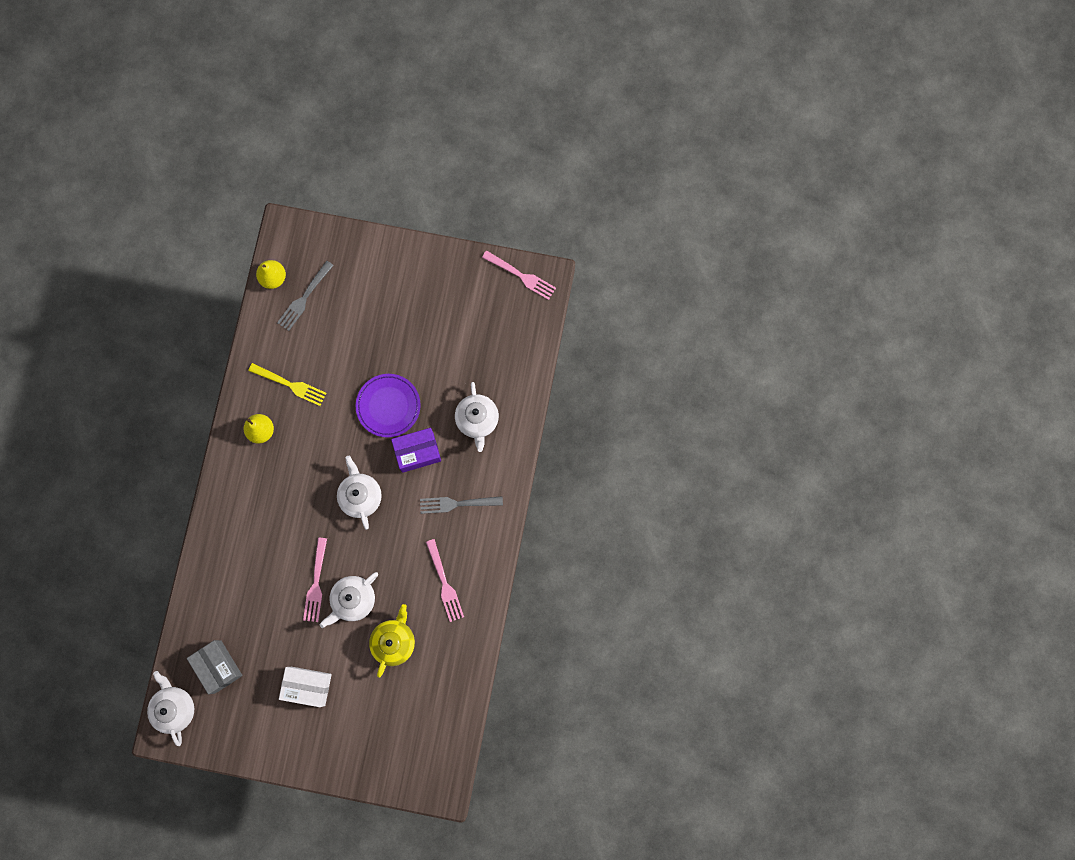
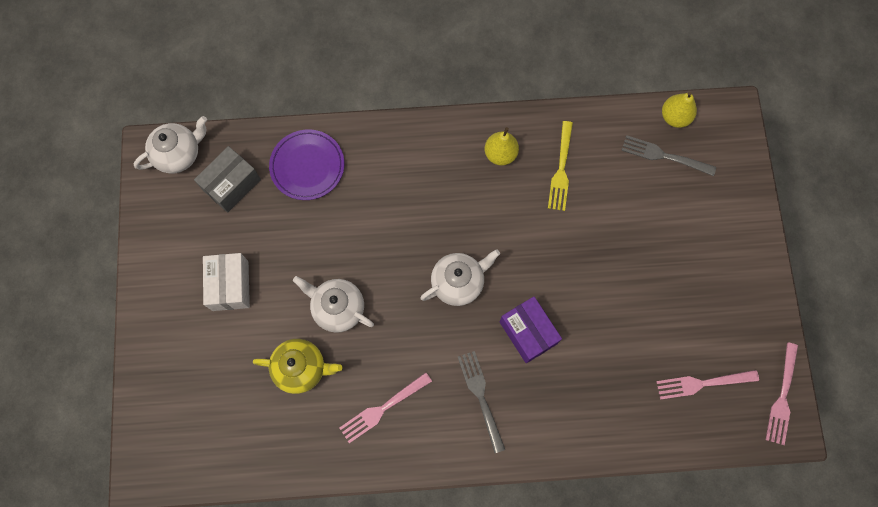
camera: 75 degrees right, 5 degrees down
pink fork [303,538,327,622] -> pink fork moved to [656,370,759,400]
purple plate [356,374,421,437] -> purple plate moved to [269,129,344,200]
white teapot [455,382,499,452] -> none

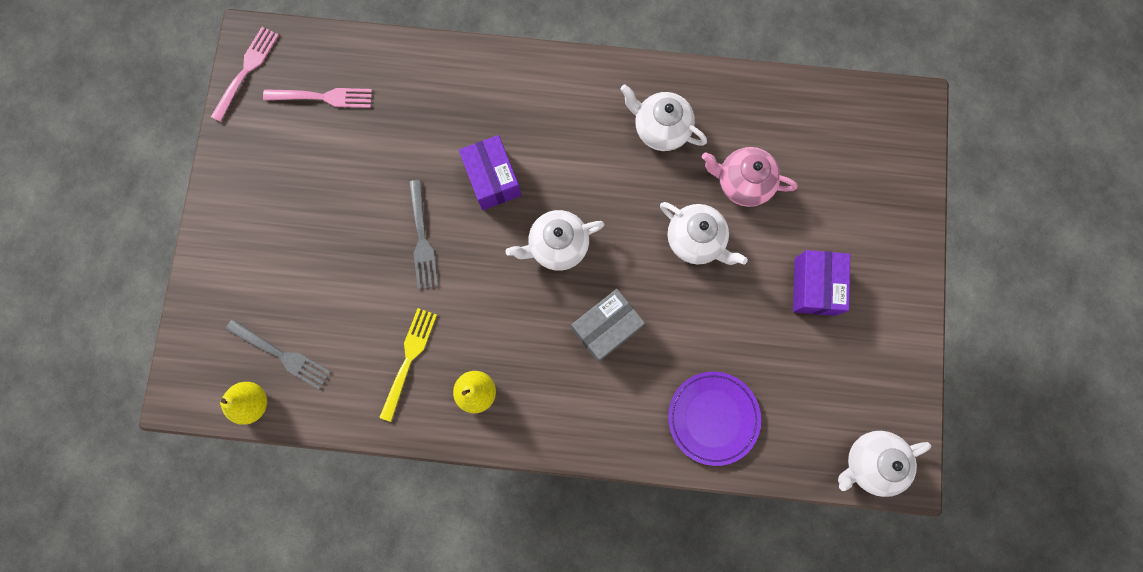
camera: 170 degrees left, 5 degrees up
grey box [194,146,261,213] -> grey box moved to [572,289,645,362]
white box [203,253,250,311] -> purple box [793,250,850,316]
yellow teapot [253,339,342,394] -> pink teapot [702,147,798,207]
pink fork [339,372,432,443] -> white teapot [620,84,707,151]
grey fork [458,351,505,453] -> grey fork moved to [409,180,438,289]

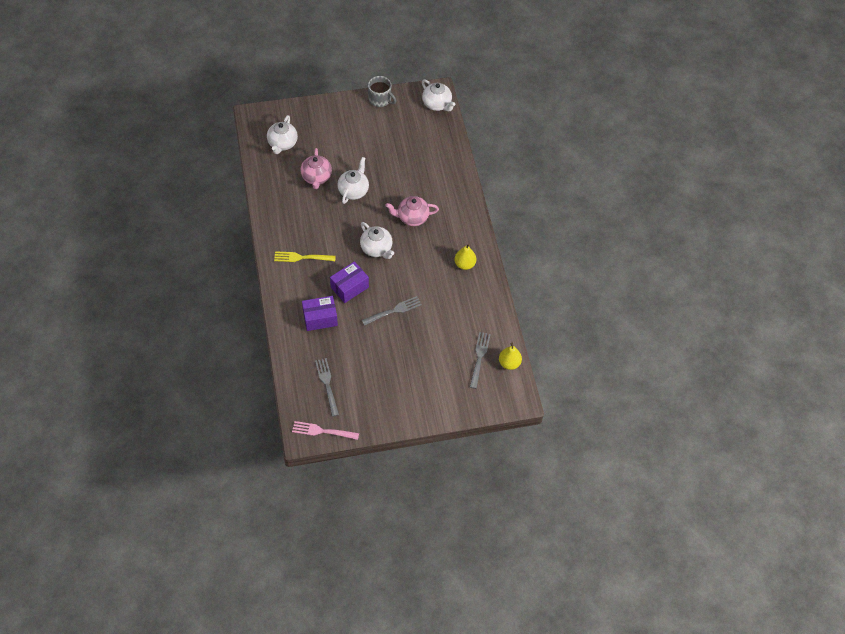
camera: 110 degrees left, 20 degrees down
pink fork [263,88,372,108] -> grey fork [315,358,339,417]
yellow fork [379,308,437,422] -> yellow fork moved to [274,251,336,262]
grey box [572,289,645,362] -> pink teapot [385,196,439,226]
white teapot [620,84,707,151] -> white teapot moved to [267,115,298,154]
purple plate [668,372,761,466] -> none
purple box [793,250,850,316] -> purple box moved to [302,296,338,331]
none -> grey mug [368,76,397,107]

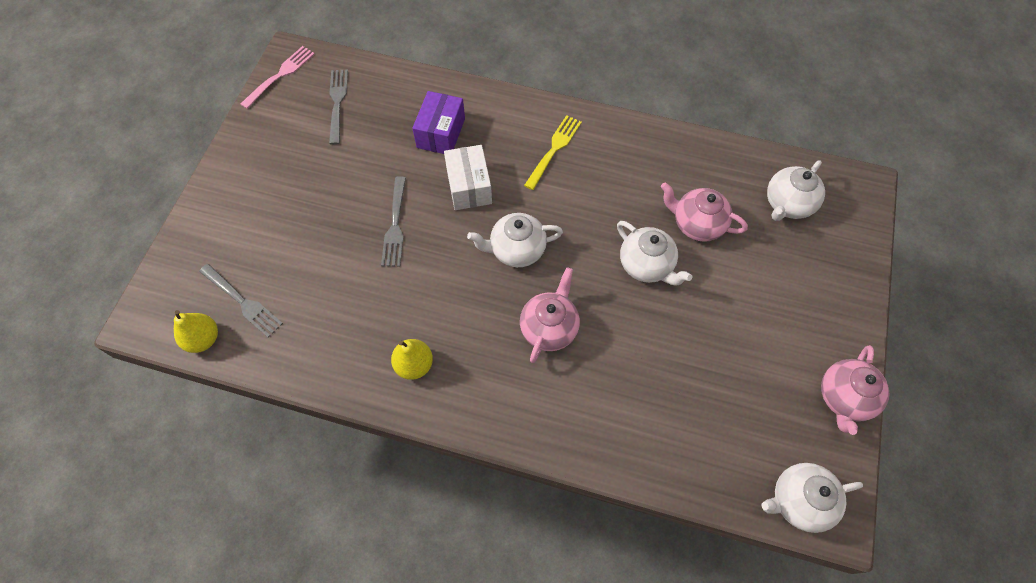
camera: 120 degrees right, 5 degrees up
white teapot [267,115,298,154] -> white teapot turned 90 degrees counterclockwise [767,160,825,221]
grey fork [315,358,339,417] -> grey fork turned 105 degrees counterclockwise [329,70,348,145]
purple box [330,261,369,303] -> white box [444,145,492,210]
grey mug [368,76,397,107] -> pink teapot [821,345,890,435]

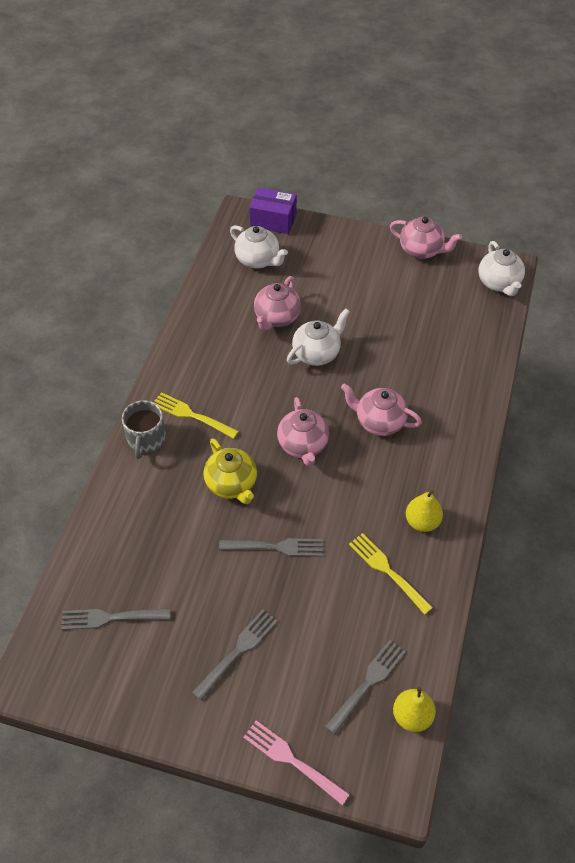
camera: 90 degrees left, 10 degrees down
pink fork [241,46,315,109] -> pink fork moved to [243,720,350,805]
purple box [412,91,465,154] -> purple box moved to [249,187,297,234]
white box [444,145,492,210] -> yellow teapot [203,438,257,504]
white teapot [467,213,563,267] -> pink teapot [277,397,329,466]
none -> grey mug [122,400,166,459]
none -> grey fork [192,609,278,700]
none -> yellow fork [349,533,433,615]

